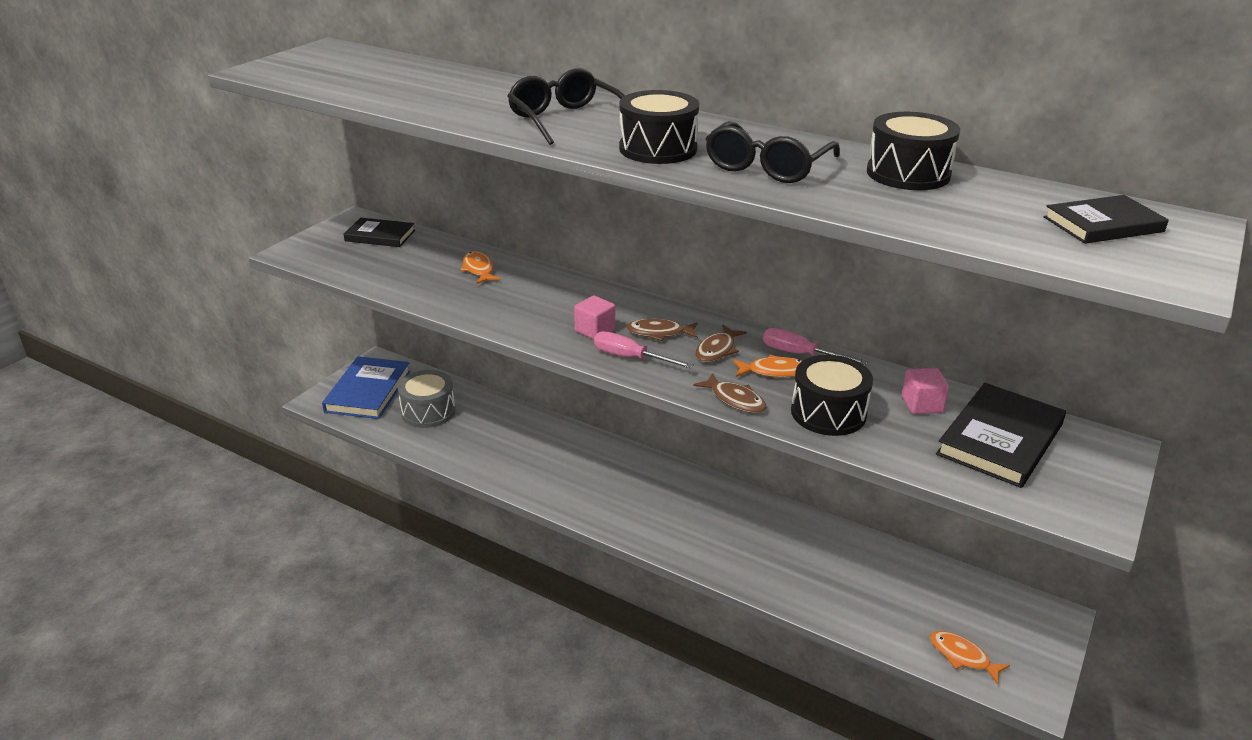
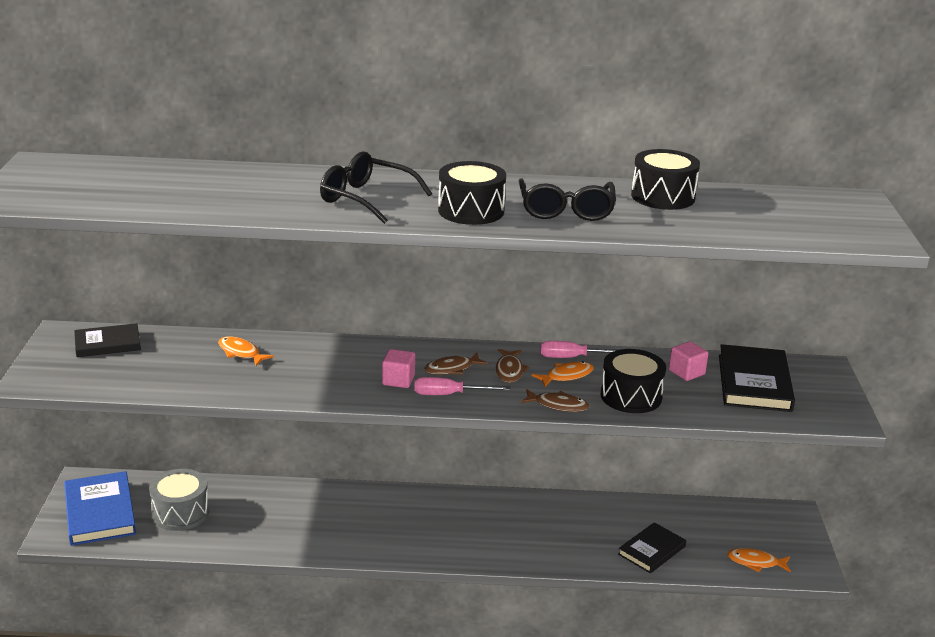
camera: 30 degrees left, 5 degrees down
black book [1044,195,1169,244] -> black book moved to [618,522,686,573]

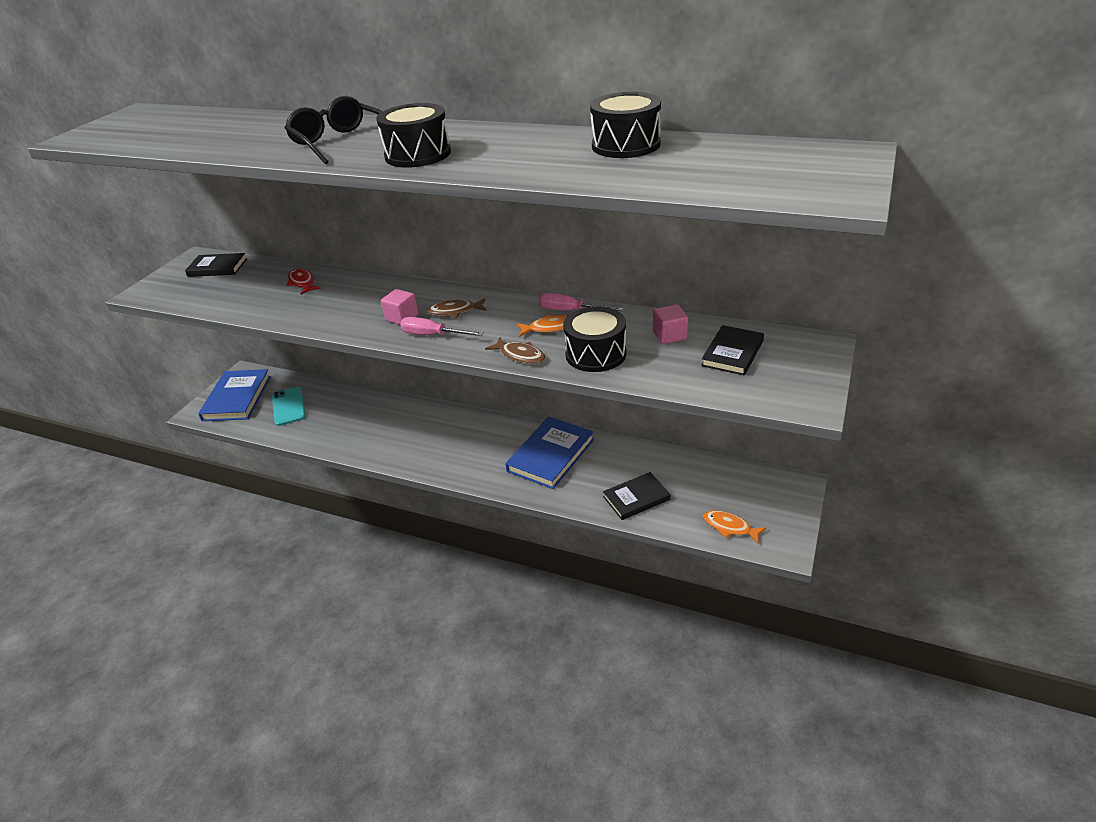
camera: 25 degrees right, 10 degrees up
grey drum [149,469,209,531] -> turquoise phone [272,387,306,426]
orange fish [218,336,274,366] -> red fish [286,268,321,295]
brown fish [496,349,529,383] -> none
black glasses [519,178,616,221] -> none
black book [719,344,795,412] -> black book [701,325,764,376], size x0.64
none -> blue book [505,417,594,489]

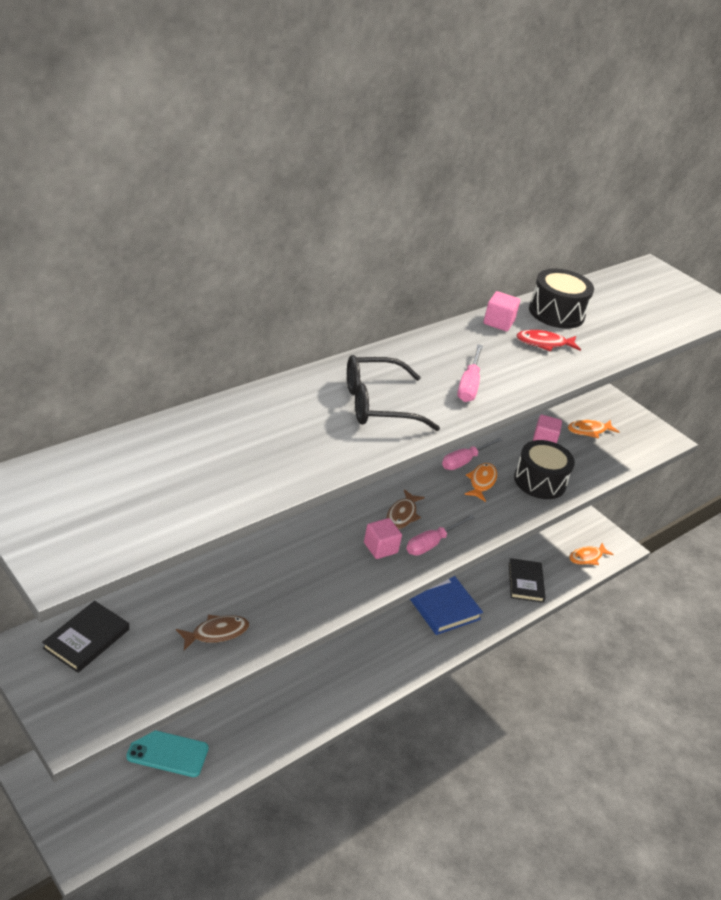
camera: 70 degrees left, 0 degrees up
blue book [198,369,271,421] -> none
red fish [286,268,321,295] -> red fish moved to [516,330,581,352]
black drum [376,103,451,168] -> pink screwdriver [457,344,483,402]
brown fish [485,337,545,364] -> brown fish moved to [176,615,249,650]
black book [701,325,764,376] -> orange fish [568,420,619,438]
none -> pink cube [484,291,520,331]

